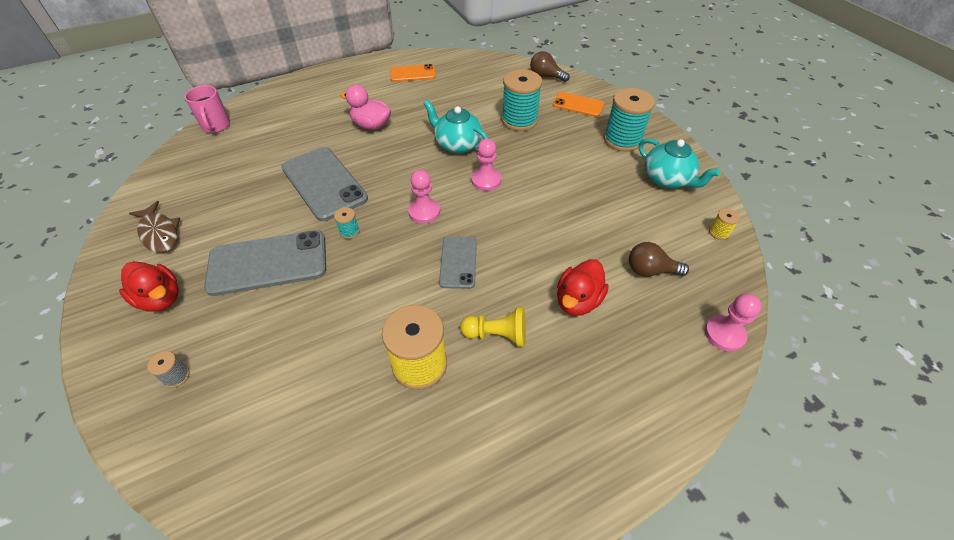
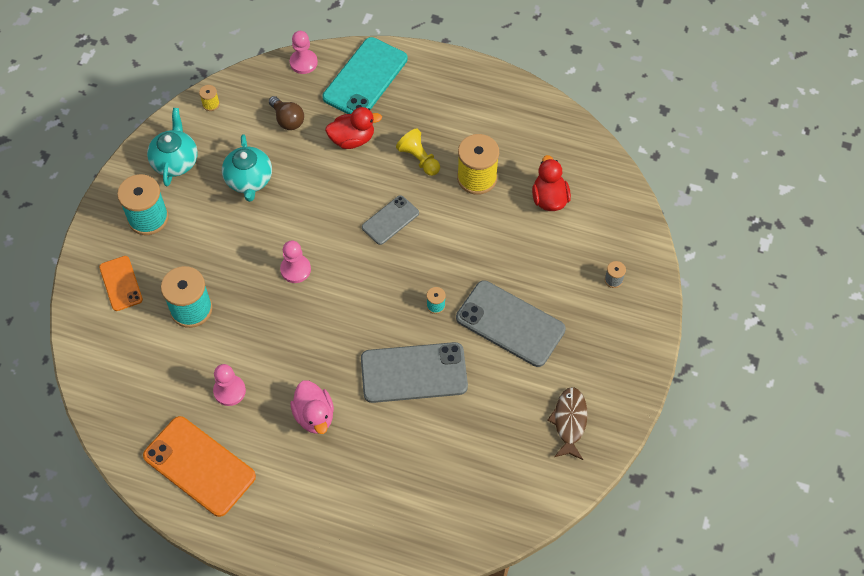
camera: 135 degrees left, 10 degrees up
red duck [119,261,179,312] -> red duck moved to [532,155,571,211]
pink mug [184,85,230,133] -> none
grey phone [281,147,368,221] -> grey phone turned 75 degrees clockwise [361,342,468,403]
orange phone [390,64,436,82] -> orange phone [143,416,256,517], size x1.75
pink pawn [408,170,440,224] -> pink pawn moved to [213,364,246,406]
turquoise teapot [423,100,489,154] -> turquoise teapot moved to [222,134,272,202]
brown light bulb [530,51,570,82] -> none
none -> turquoise phone [323,37,408,114]

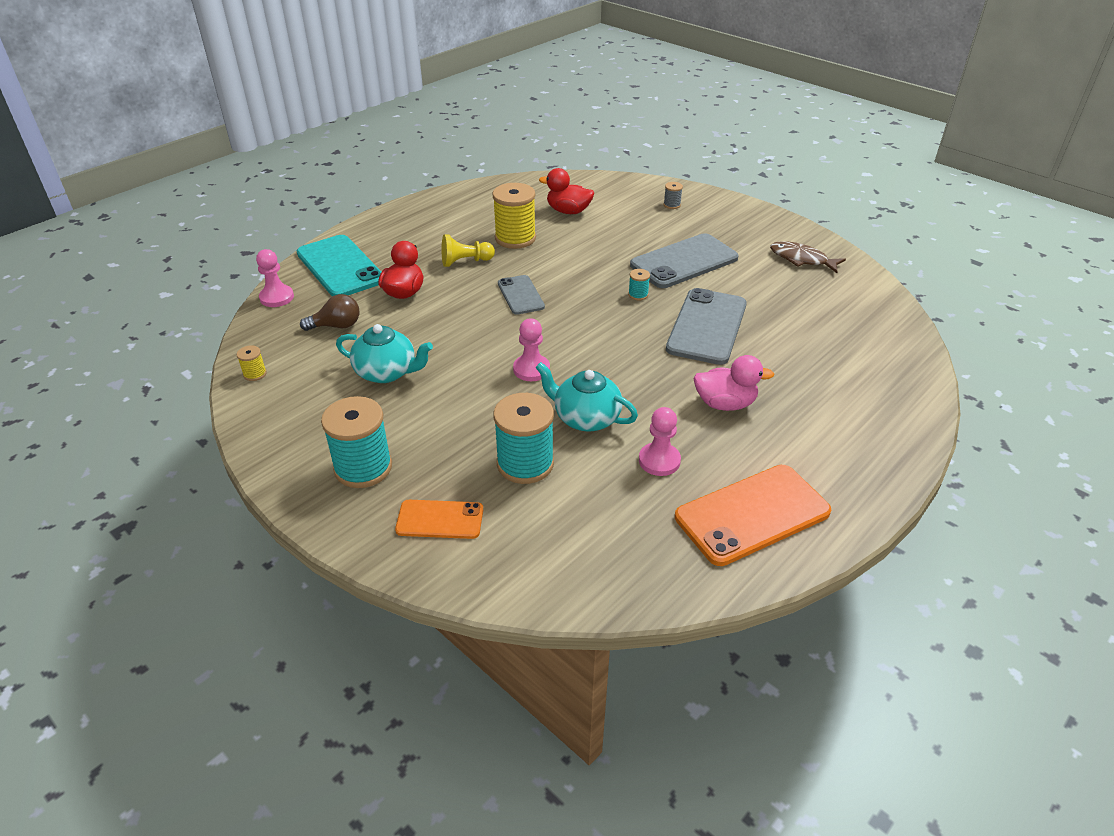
camera: 65 degrees left, 20 degrees down
turquoise teapot [147,108,198,186] -> turquoise teapot moved to [535,362,638,432]

